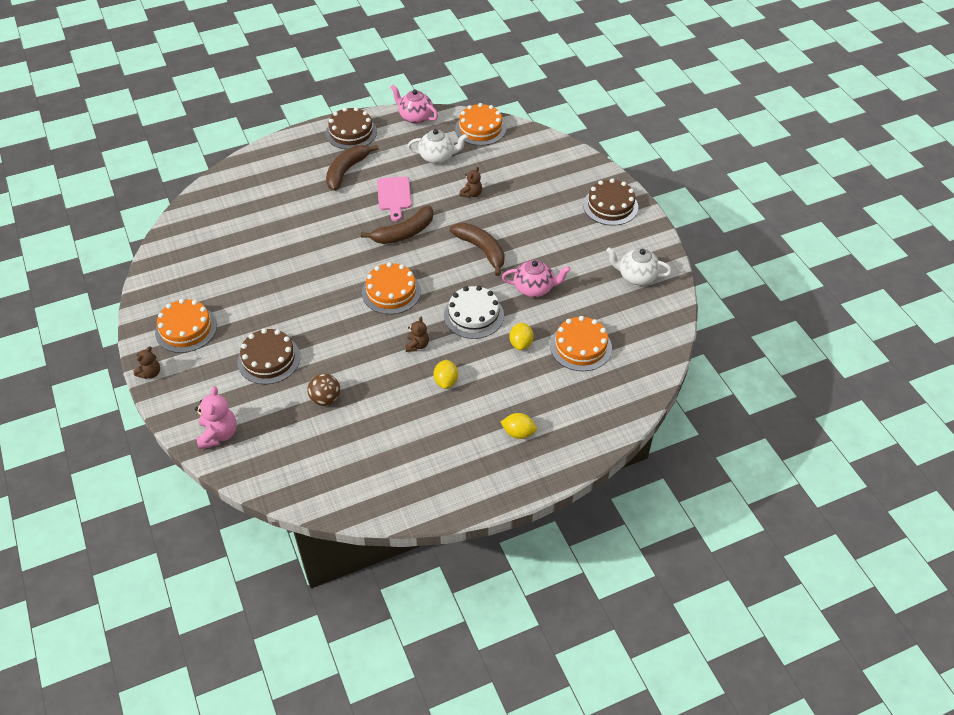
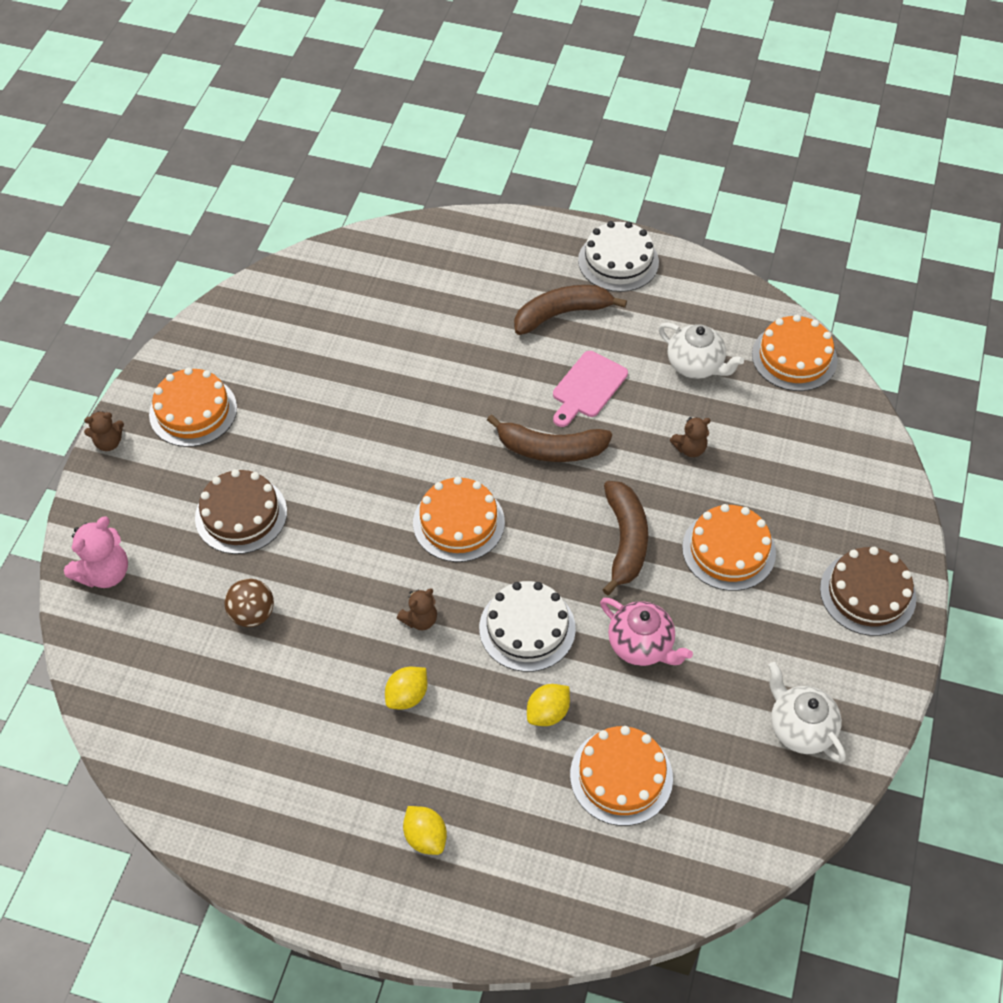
camera: 40 degrees right, 5 degrees up
brown cake [326,107,377,149] -> white cake [578,221,659,292]
pink teapot [391,84,438,124] -> none
none -> orange cake [682,504,776,591]

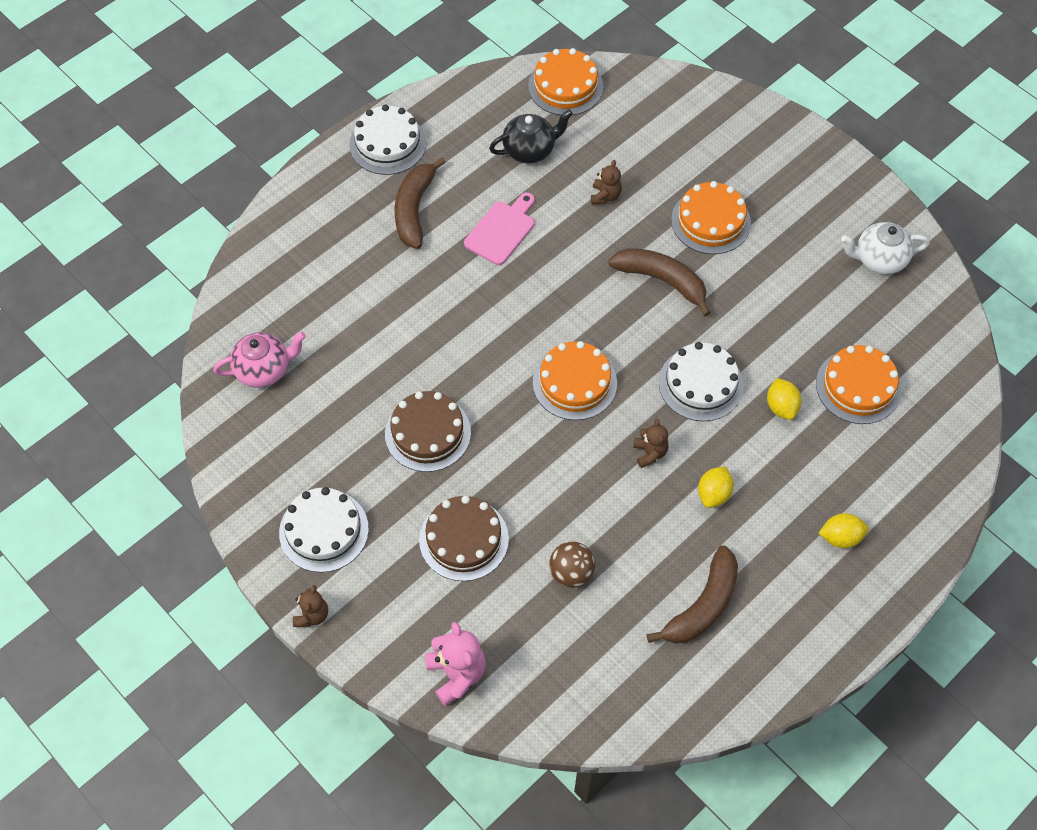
camera: 60 degrees left, 5 degrees up
orange cake [149,368,237,447] -> white cake [279,487,369,573]
yellow lemon [385,667,427,709] -> yellow lemon turned 45 degrees clockwise [698,466,734,508]
brown banana [487,414,612,462] -> brown banana moved to [647,545,738,644]
pink cutting board [553,351,628,427] -> pink cutting board turned 120 degrees counterclockwise [464,193,535,265]
pink teapot [600,598,693,666] -> pink teapot moved to [213,332,306,387]
white teapot [659,322,744,379] -> black teapot [489,110,573,164]
brown cake [820,547,916,636] -> brown cake moved to [385,391,471,472]

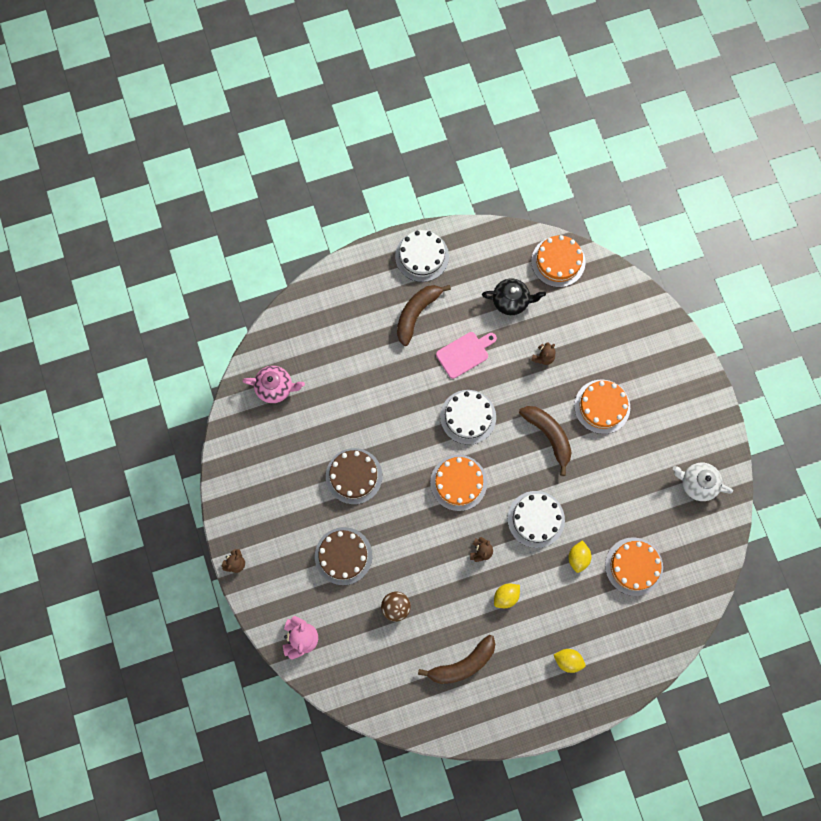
camera: 25 degrees right, 15 degrees up
white cake [279,487,369,573] -> white cake moved to [440,390,496,445]

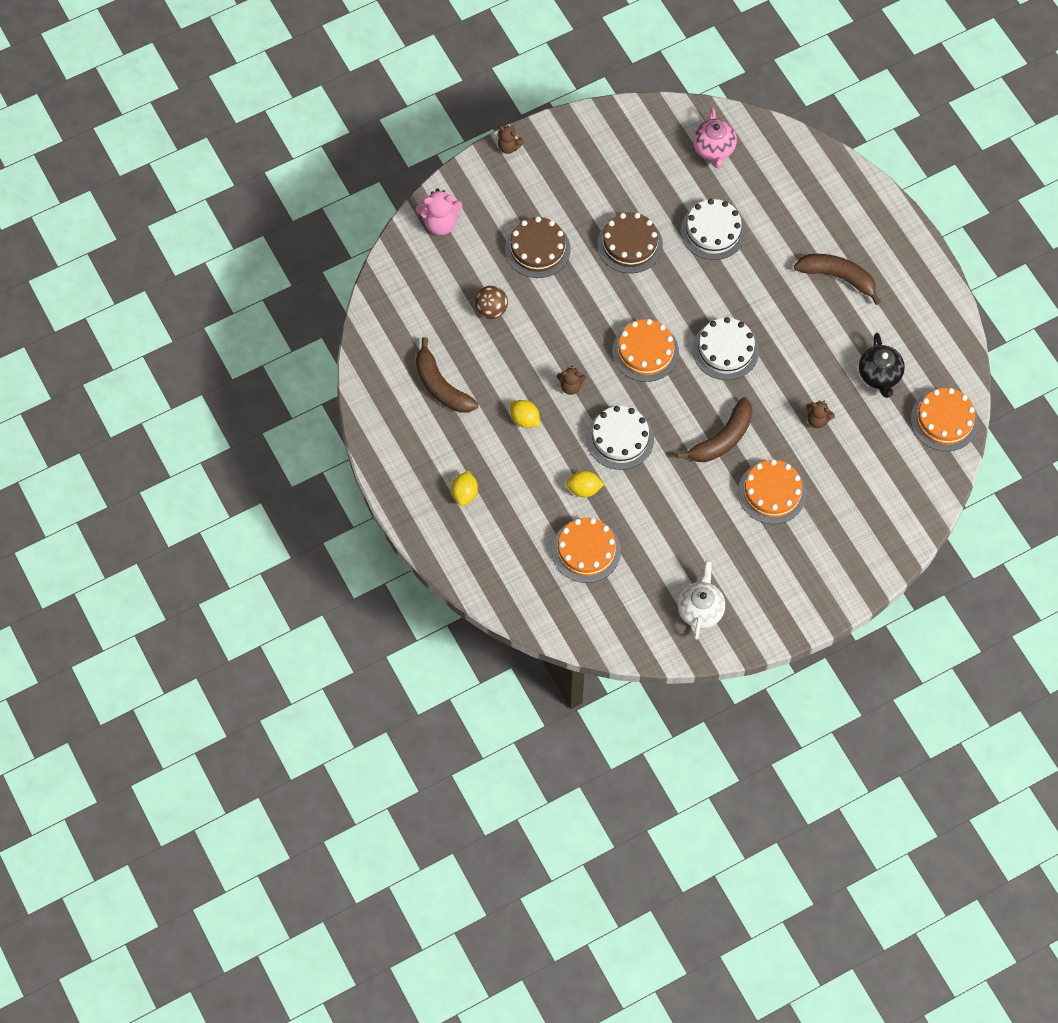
camera: 80 degrees right, 10 degrees down
white cake [395,230,449,282] -> white cake moved to [680,199,746,260]
pink cutting board [436,332,497,379] -> none

